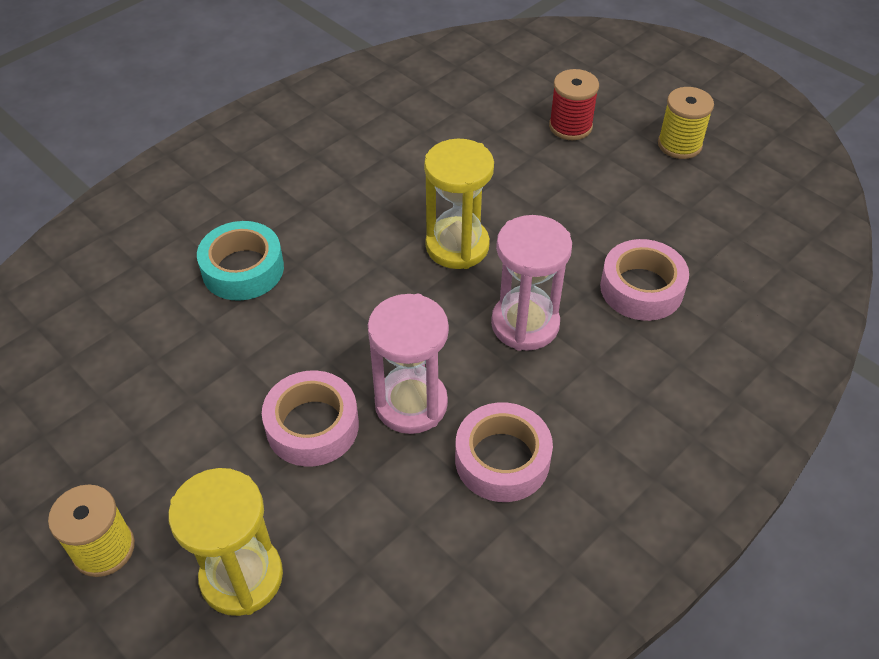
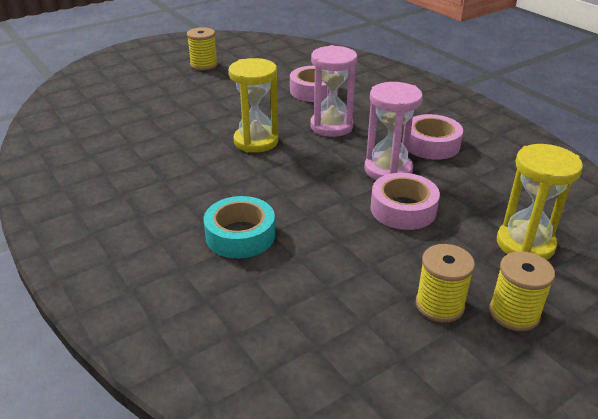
camera: 80 degrees left, 15 degrees down
red spool [549,69,599,140] -> none
none -> yellow spool [416,244,475,323]

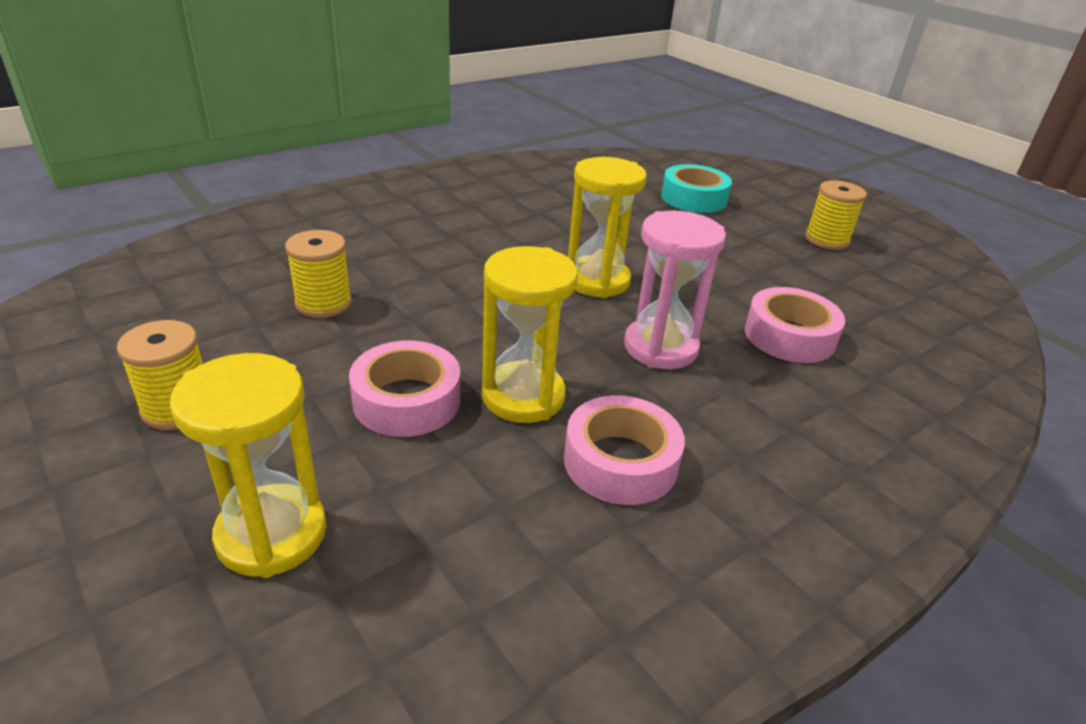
camera: 85 degrees right, 0 degrees up
turquoise tape [203,196,275,258] -> turquoise tape moved to [661,164,732,213]
pink hourglass [365,82,423,180] -> yellow hourglass [482,246,578,423]
yellow spool [489,251,555,331] -> yellow spool moved to [285,230,352,318]

